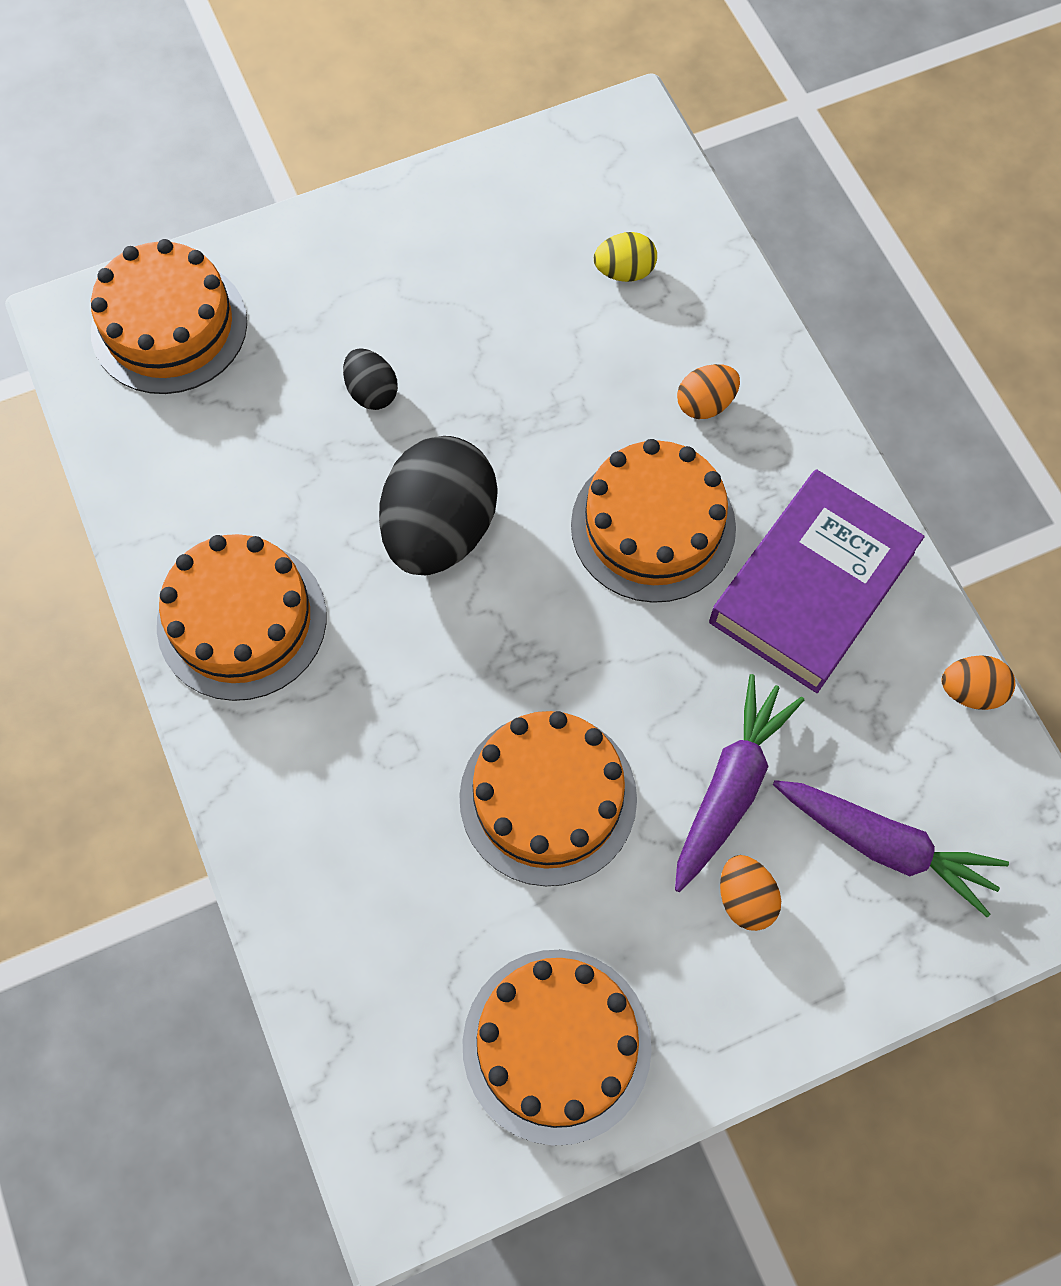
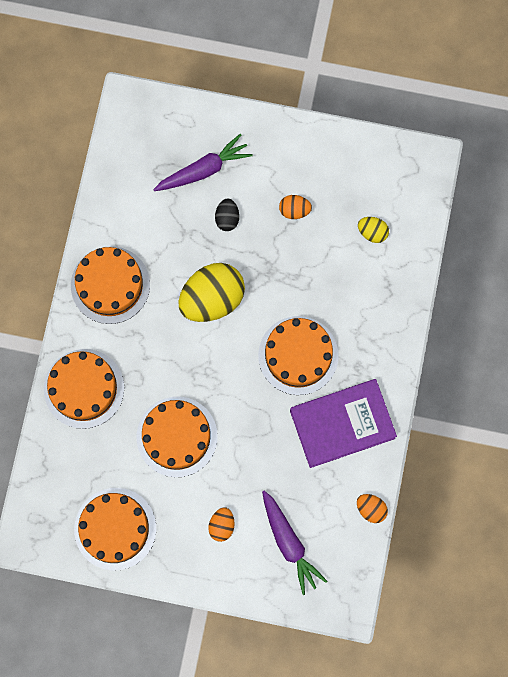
camera: 35 degrees right, 10 degrees up
orange cake [91,239,247,394] -> orange cake moved to [44,349,124,429]
black egg [379,436,498,575] -> yellow egg [179,263,245,322]
purple carrot [675,674,804,892] -> purple carrot moved to [153,134,253,191]
orange egg [677,364,740,419] -> orange egg moved to [279,195,312,219]

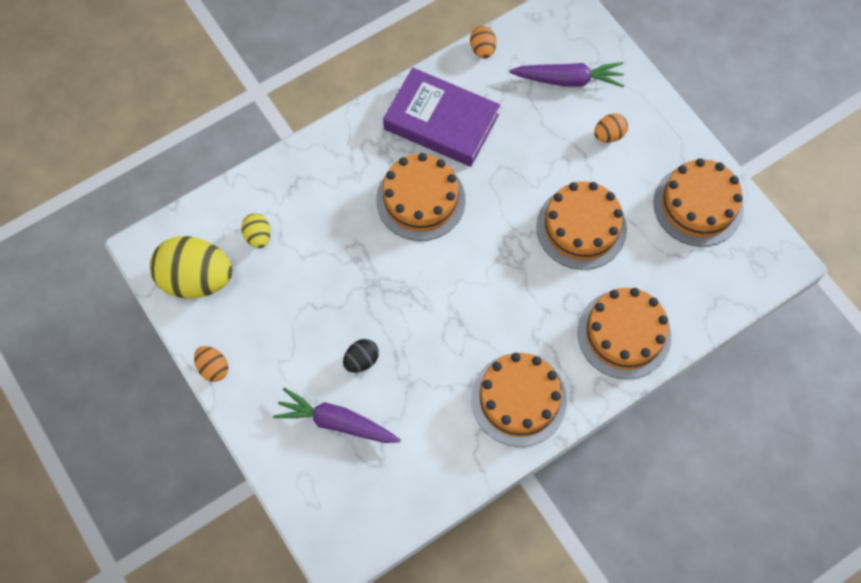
camera: 135 degrees left, 10 degrees down
yellow egg [179,263,245,322] -> yellow egg moved to [150,236,233,299]
purple carrot [262,490,327,595] -> purple carrot turned 75 degrees clockwise [509,62,625,87]
orange egg [279,195,312,219] -> orange egg moved to [194,346,228,382]

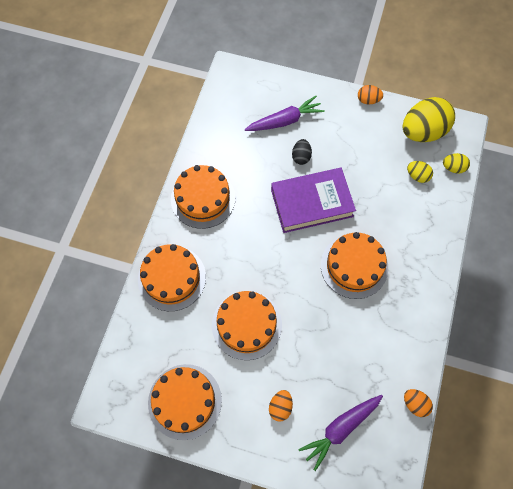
camera: 140 degrees right, 0 degrees up
purple book [383,68,500,167] -> purple book moved to [271,168,356,233]
none -> yellow egg [443,153,470,174]

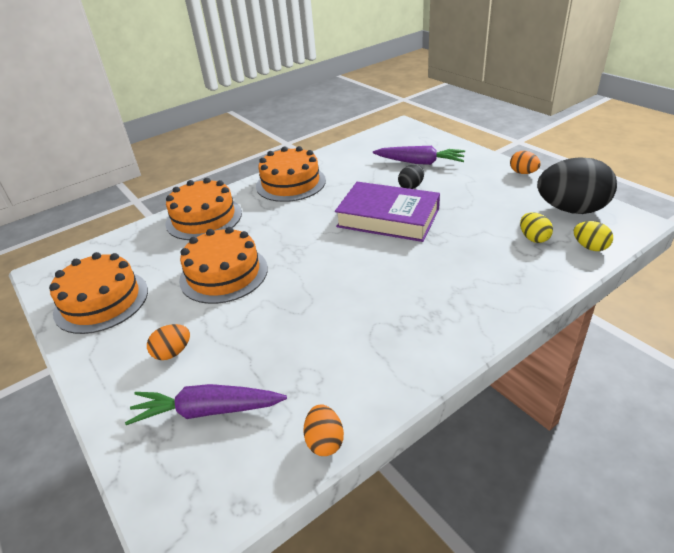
camera: 40 degrees right, 30 degrees down
orange cake [321,232,388,299] -> none
yellow egg [403,97,455,142] -> black egg [537,157,617,214]

